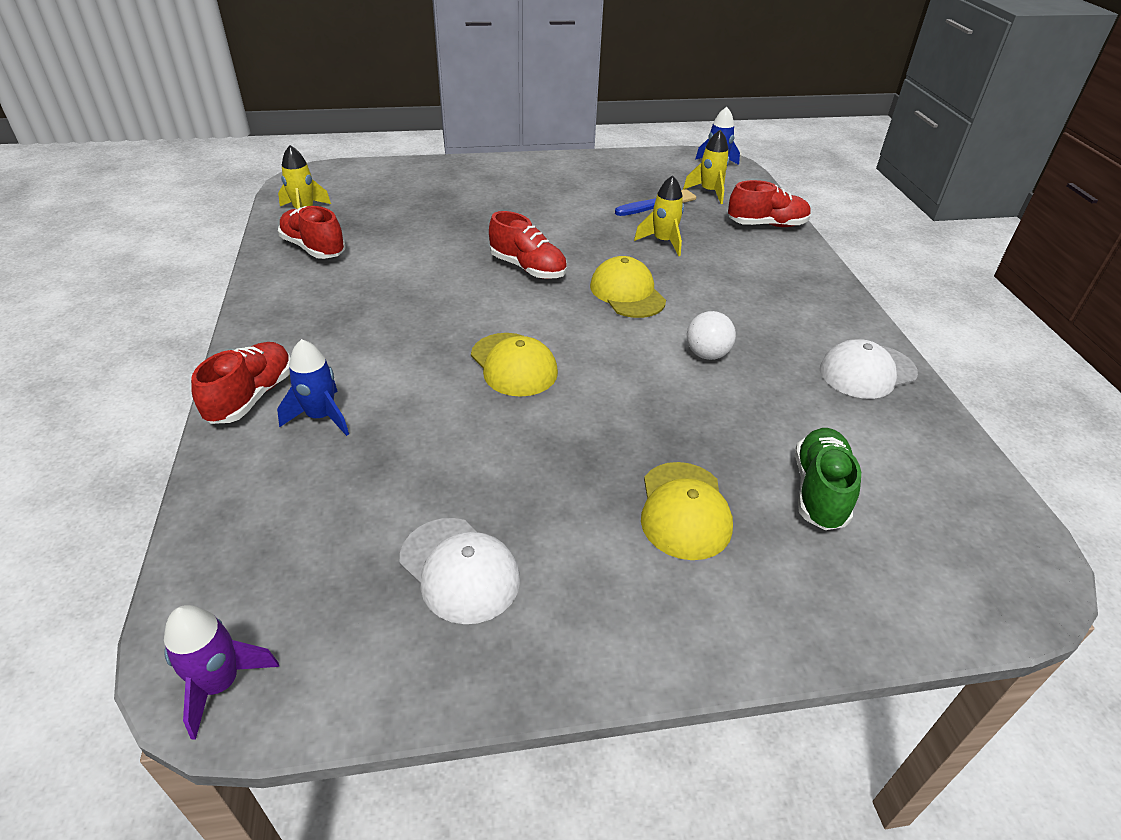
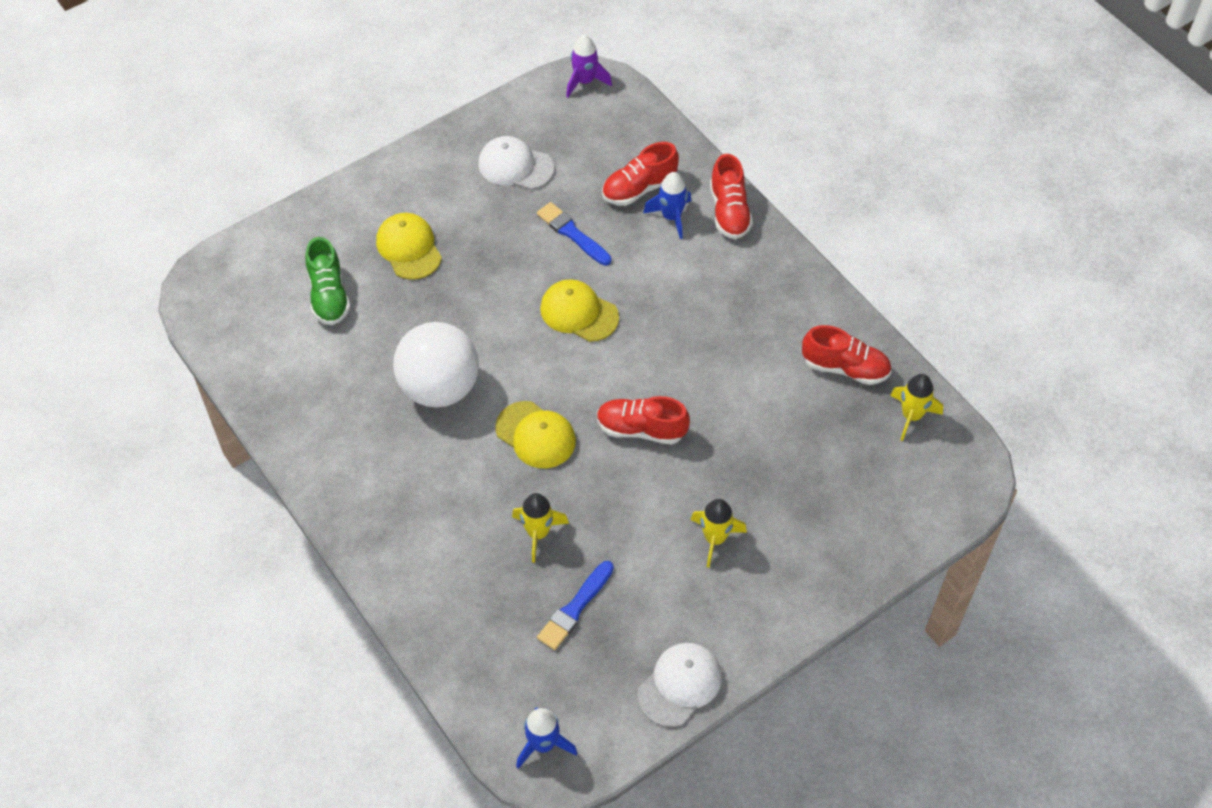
camera: 155 degrees right, 15 degrees up
yellow rocket [683,130,729,204] -> yellow rocket moved to [690,499,747,568]
white ball [687,311,736,360] -> white ball [393,322,479,407], size x2.06
red shoe [728,180,811,227] -> red shoe moved to [602,142,679,206]
white cap [820,339,918,399] -> white cap moved to [637,643,722,727]
none -> blue brush [537,202,611,266]

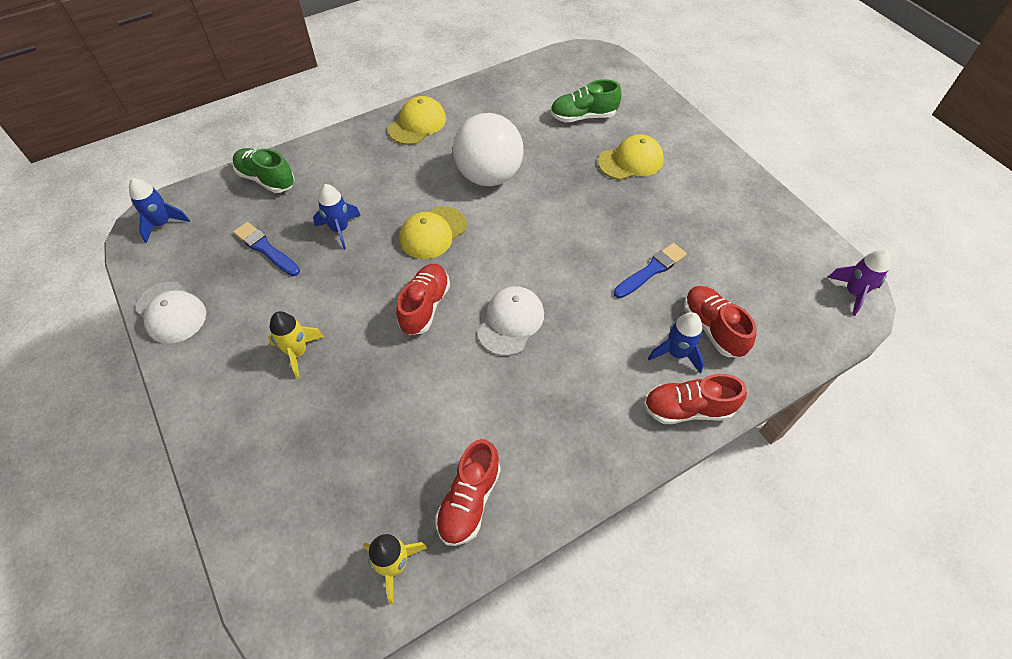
camera: 95 degrees right, 0 degrees up
white cap [479,136,554,190] -> white cap moved to [477,286,544,356]
yellow rocket [512,493,569,563] -> blue rocket [313,184,361,250]
yellow cap [540,279,619,342] -> yellow cap moved to [388,96,446,145]
none -> green shoe [233,148,295,193]

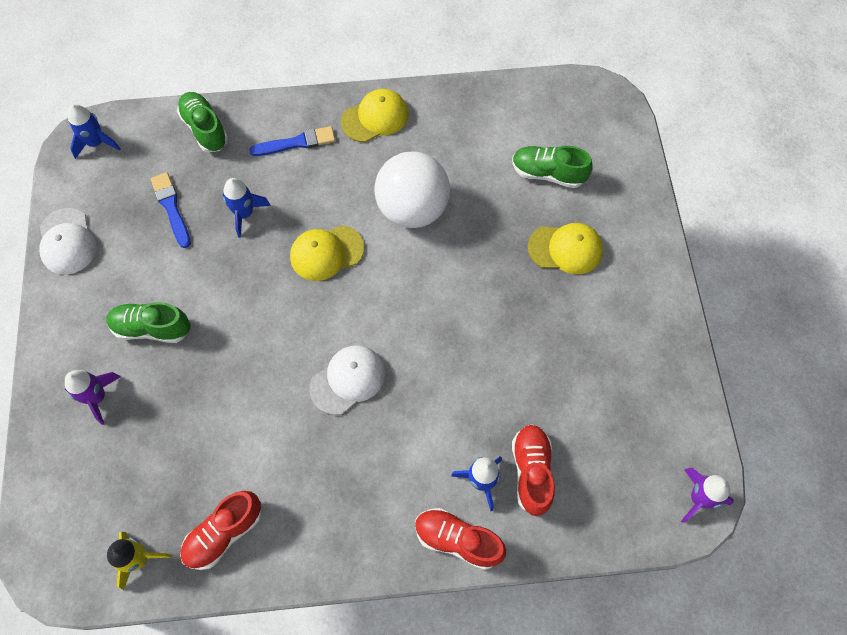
camera: 25 degrees right, 10 degrees up
yellow rocket [268,311,324,379] -> green shoe [106,302,191,343]
red shoe [396,264,450,335] -> none
blue brush [614,243,687,298] -> blue brush moved to [249,126,335,156]
none -> purple rocket [65,370,120,425]

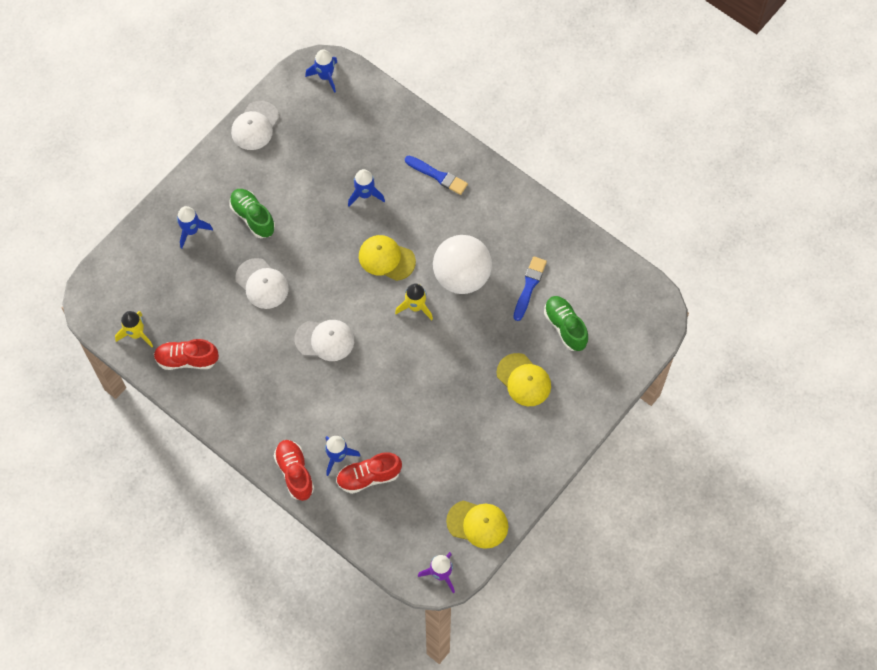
camera: 45 degrees right, 0 degrees up
purple rocket [65,370,120,425] -> blue rocket [177,206,213,248]
blue brush [150,172,191,248] -> blue brush moved to [513,256,547,321]
green shoe [177,92,228,152] -> none
yellow cap [341,89,409,142] -> yellow cap moved to [446,501,508,549]
red shoe [512,424,555,516] -> red shoe turned 150 degrees counterclockwise [336,452,402,494]
none -> white cap [235,258,289,309]
none -> yellow rocket [395,284,433,320]

